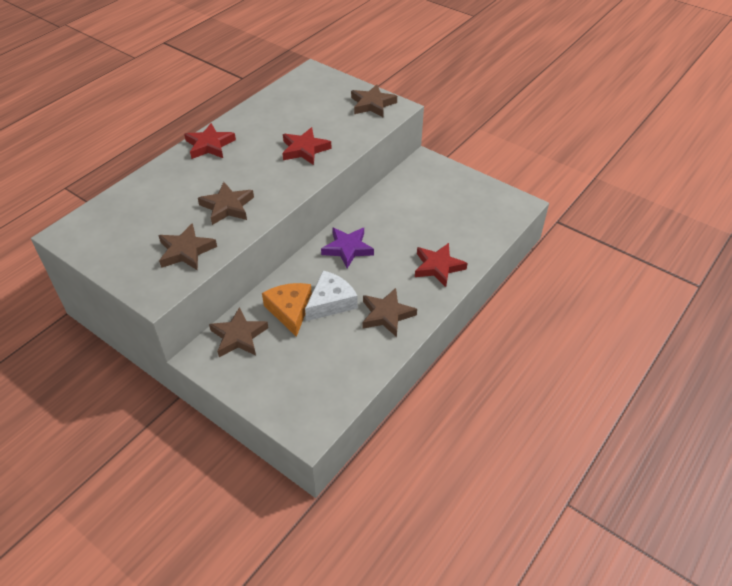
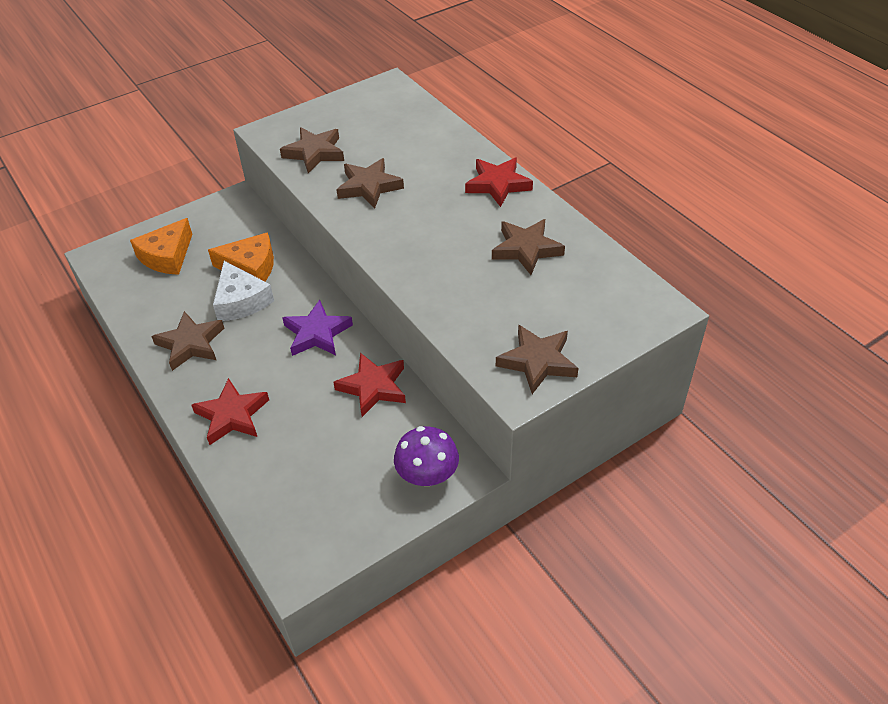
camera: 110 degrees right, 0 degrees up
brown star [209,307,269,357] -> brown star moved to [492,219,565,275]
red star [282,127,332,165] -> red star moved to [333,353,406,417]
none -> orange cheese [130,218,192,275]
none -> purple mushroom [394,426,459,486]

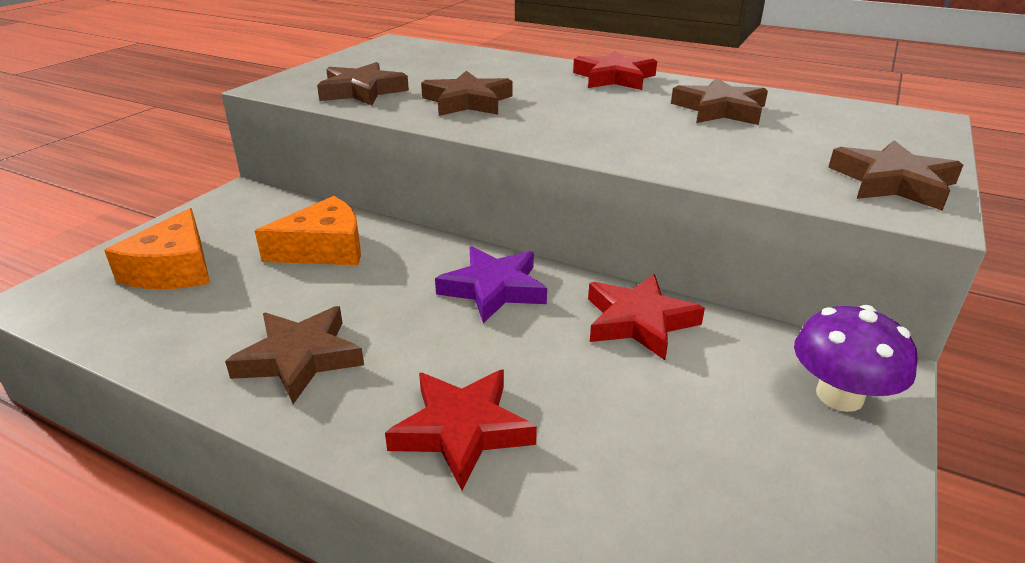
camera: 30 degrees left, 15 degrees down
white cheese [213,261,274,321] -> none

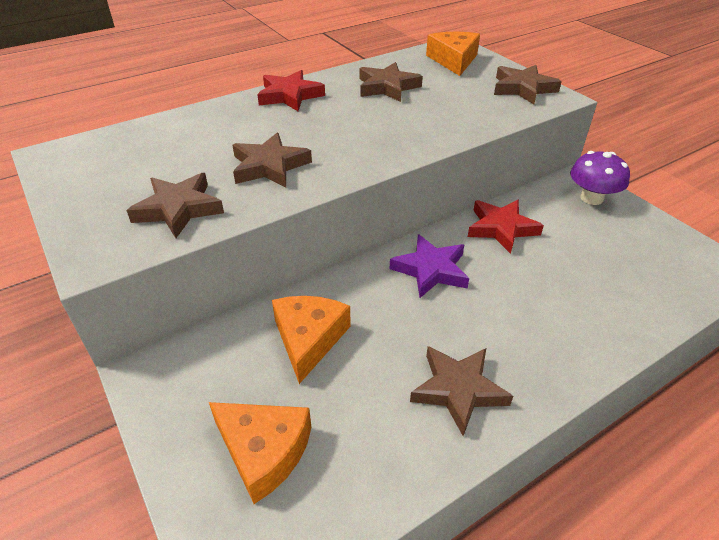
camera: 60 degrees left, 10 degrees up
red star [385,370,537,490] -> none
none -> orange cheese [426,32,480,76]

